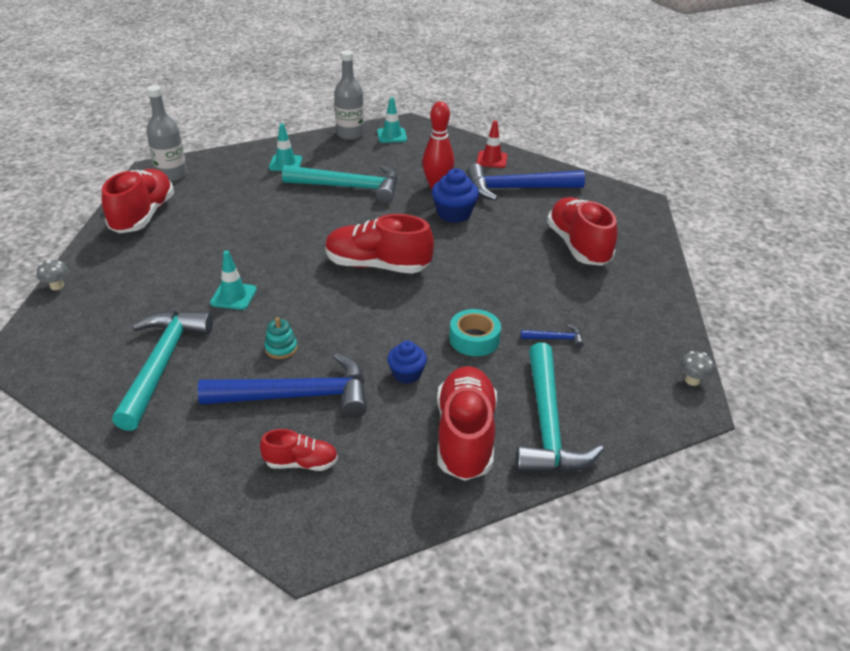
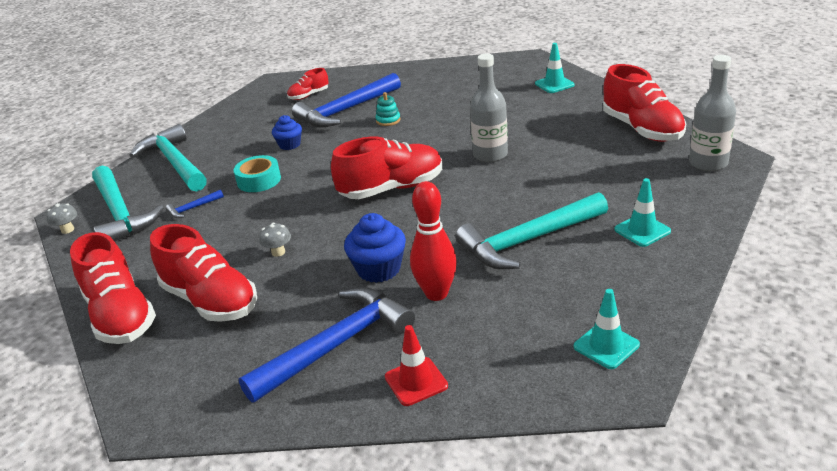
camera: 150 degrees right, 5 degrees down
grey mushroom [36,258,69,290] -> grey mushroom moved to [259,223,291,257]
turquoise hammer [112,310,213,431] -> turquoise hammer moved to [92,166,164,242]
turquoise traffic cone [210,251,257,310] -> turquoise traffic cone moved to [535,43,575,93]
grey bottle [334,50,364,140] -> grey bottle moved to [470,54,508,162]
red shoe [437,366,497,481] -> red shoe moved to [70,232,156,344]

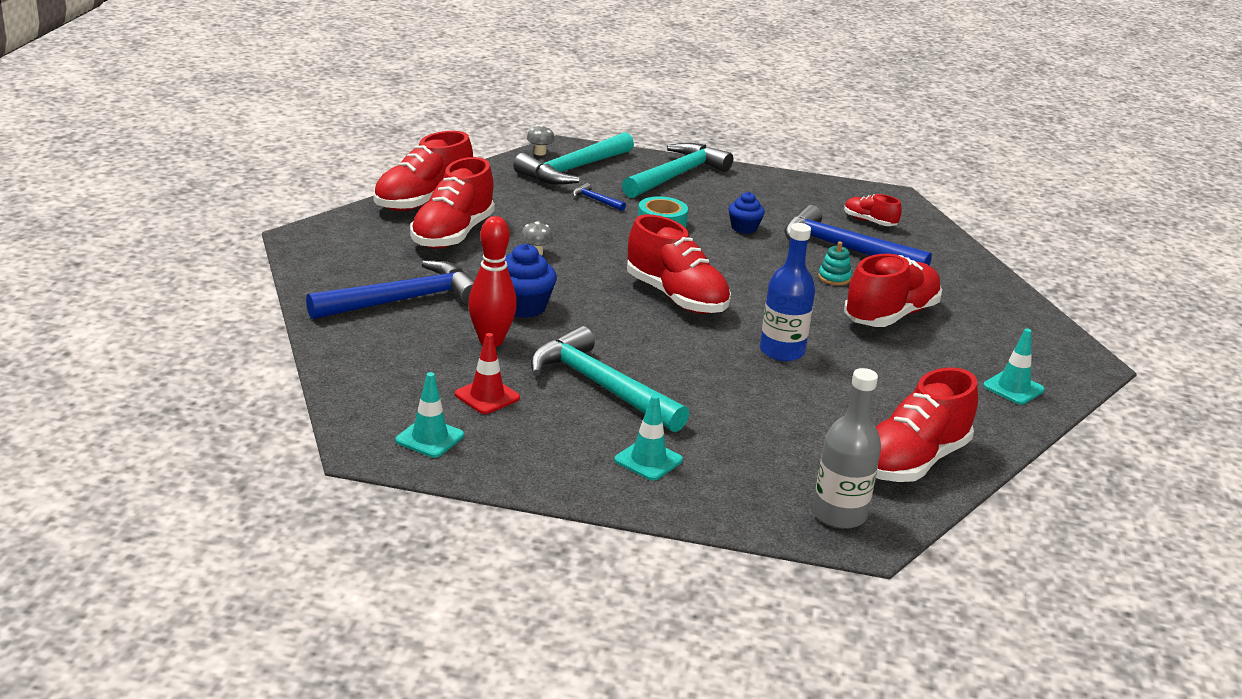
camera: 65 degrees right, 5 degrees down
blue hammer [238,287,415,403] -> blue hammer turned 60 degrees counterclockwise [306,260,474,319]
red traffic cone [385,325,448,406] -> red traffic cone moved to [455,333,520,414]
grey bottle [470,54,508,162] -> blue bottle [760,223,815,361]
none -> red shoe [844,254,942,327]

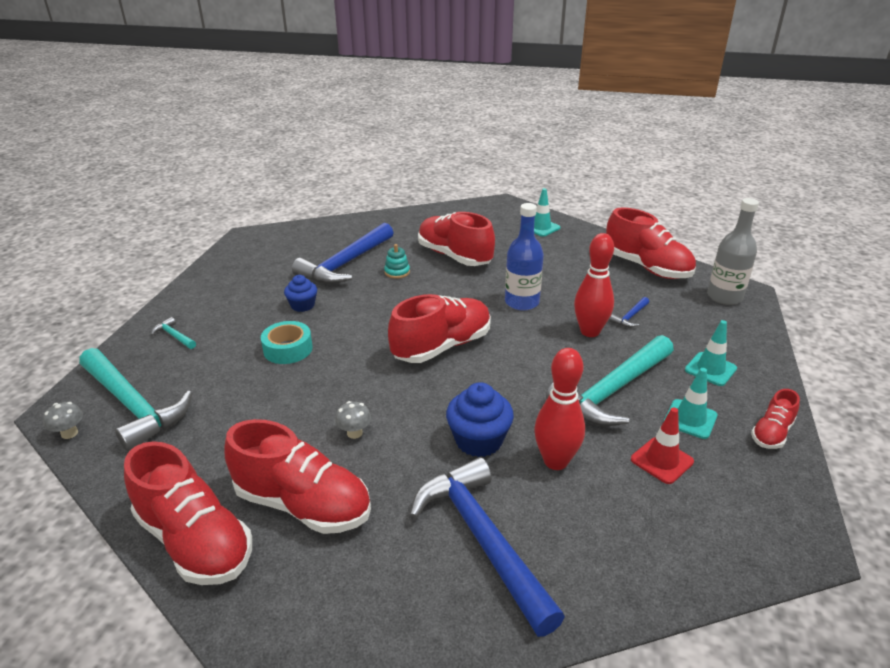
camera: 85 degrees left, 5 degrees up
turquoise traffic cone [395,372,464,458] -> turquoise traffic cone moved to [664,368,717,439]
blue hammer [573,183,626,211] -> blue hammer moved to [609,297,649,327]
turquoise hammer [622,143,733,198] -> turquoise hammer [151,317,196,349], size x0.41
red shoe [844,194,902,226] -> red shoe moved to [751,389,800,449]
none -> red bowling pin [574,233,614,337]

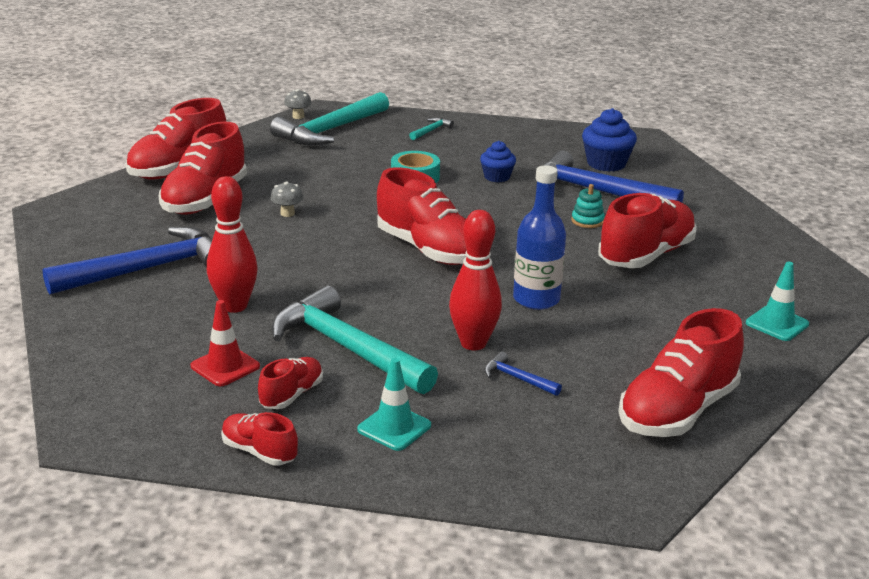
camera: 85 degrees right, 5 degrees down
blue cupcake [446,382,514,457] -> blue cupcake moved to [582,108,637,172]
turquoise traffic cone [664,368,717,439] -> red shoe [258,357,323,409]
grey bottle [707,198,759,305] -> none

